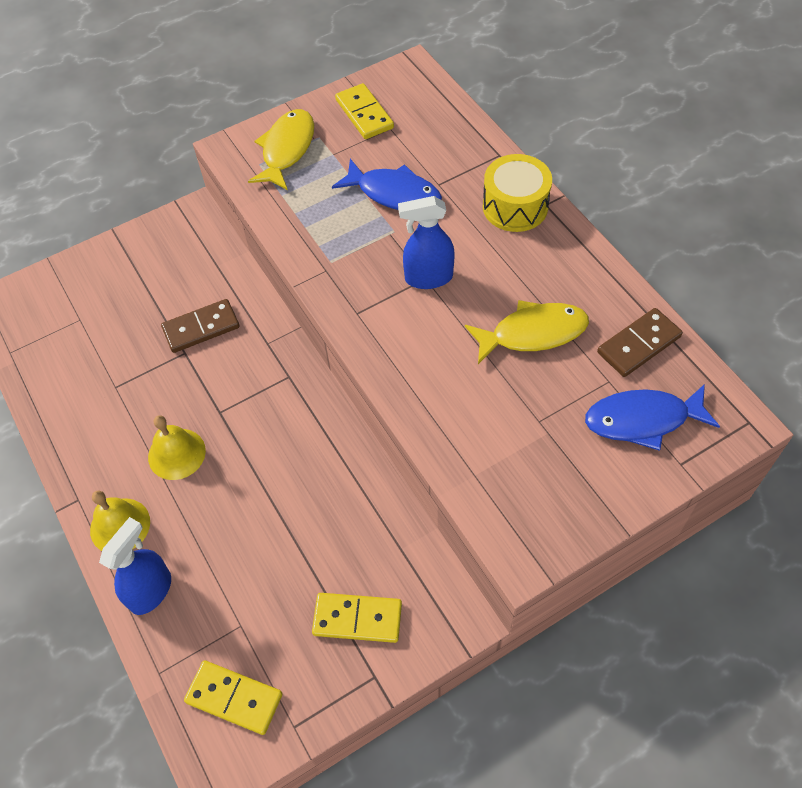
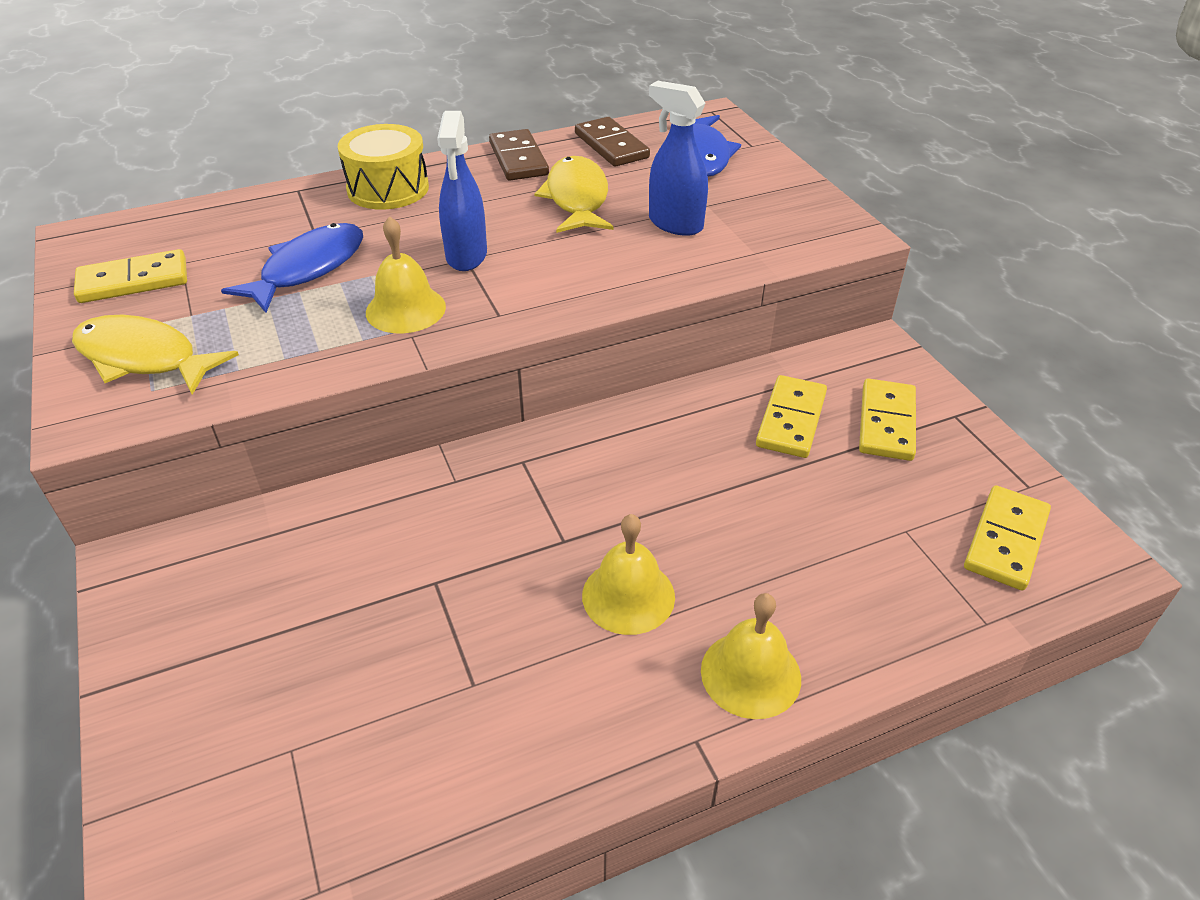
camera: 85 degrees left, 15 degrees down
blue spray bottle [99,517,171,615] -> blue spray bottle moved to [649,81,708,236]
brown domino [161,299,239,353] -> brown domino moved to [489,129,549,181]
none -> yellow bell [366,216,446,334]
none -> yellow domino [756,375,827,458]

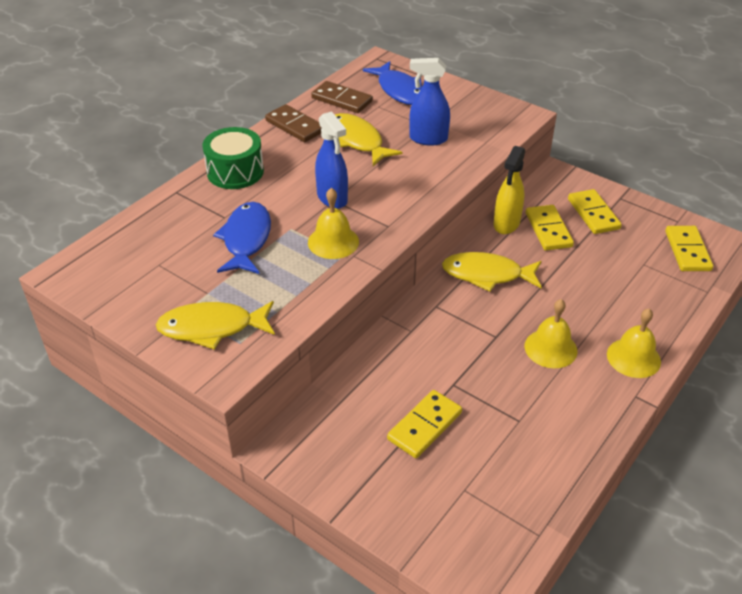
camera: 30 degrees left, 0 degrees up
yellow domino [74,249,187,303] -> yellow domino moved to [387,390,462,458]
yellow drum [338,124,429,210] -> green drum [202,127,264,189]
none -> yellow fish [442,252,542,292]
none -> yellow spray bottle [494,146,525,234]

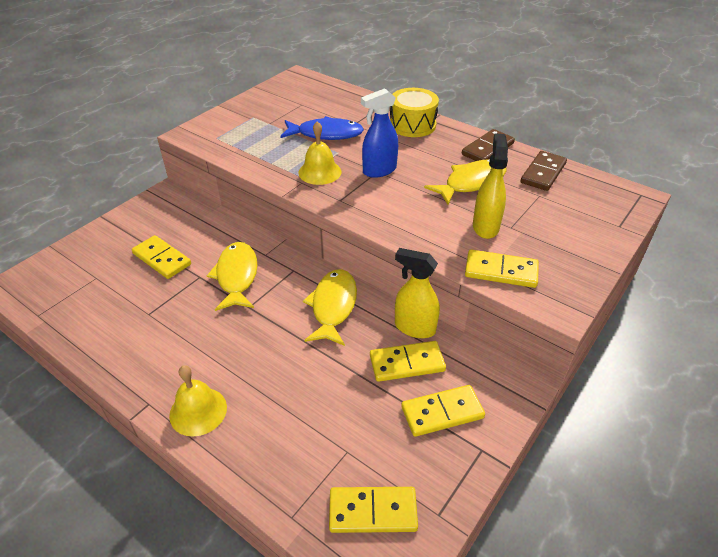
camera: 90 degrees right, 0 degrees up
yellow fish [156,301,275,350] -> yellow fish moved to [207,242,258,311]
green drum [202,127,264,189] -> yellow drum [390,88,439,137]
blue fish [363,61,423,105] -> none
blue spray bottle [409,58,450,146] -> yellow spray bottle [473,133,508,239]
yellow bell [525,299,578,368] -> none
none -> yellow domino [465,249,539,288]

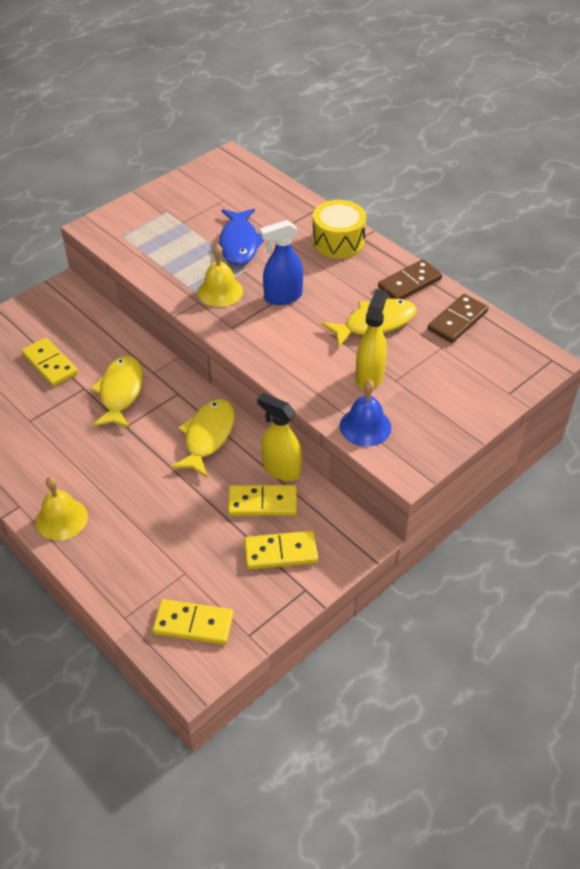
camera: 10 degrees right, 5 degrees up
blue fish [280,116,364,140] -> blue fish turned 75 degrees clockwise [219,209,264,265]
yellow domino [465,249,539,288] -> blue bell [340,379,391,447]

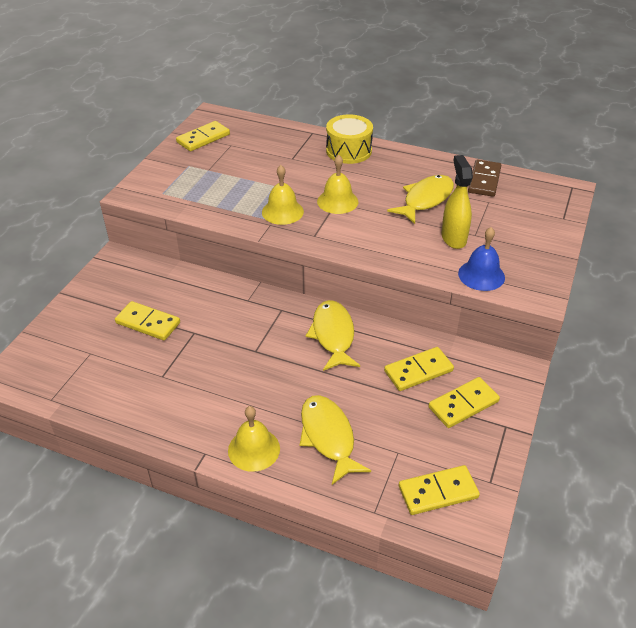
camera: 25 degrees left, 5 degrees down
yellow fish [90,356,143,428] -> yellow fish moved to [300,395,371,485]
blue fish [219,209,264,265] -> none
yellow spray bottle [257,393,302,481] -> none
blue spray bottle [260,220,303,305] -> yellow bell [317,155,358,214]
brown domino [378,259,442,299] -> none
none -> yellow domino [176,121,230,151]

